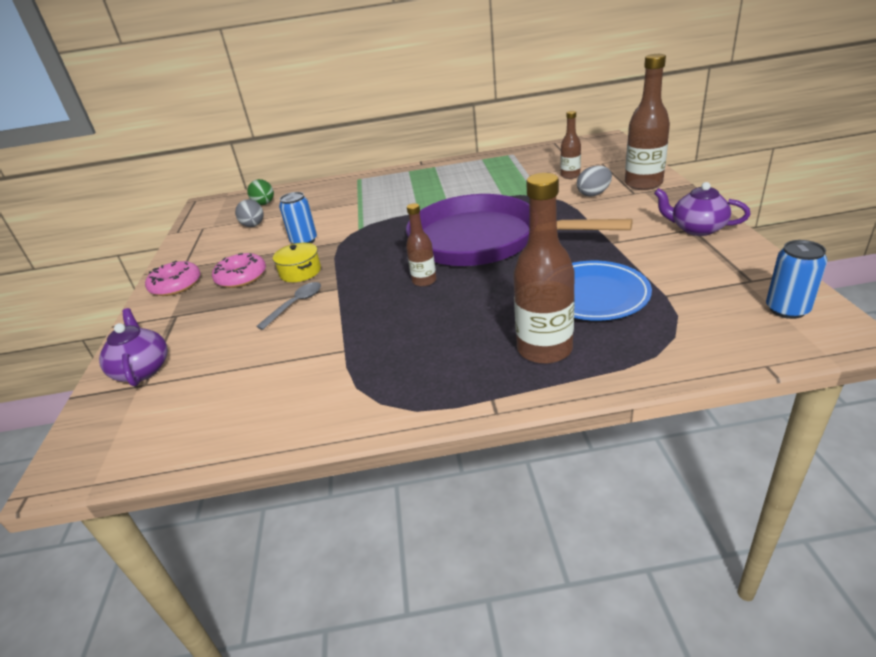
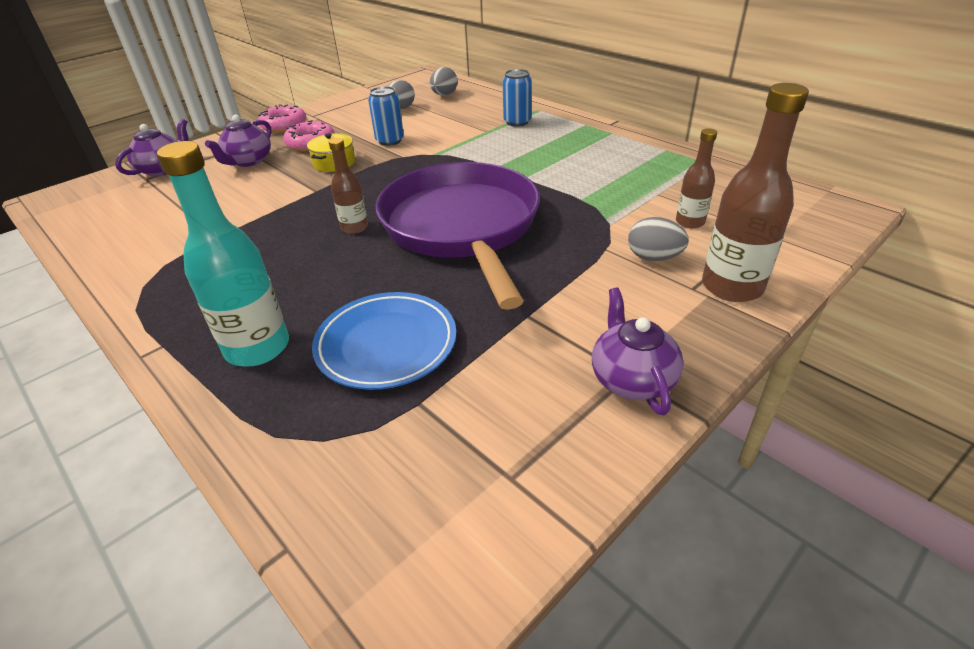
camera: 50 degrees right, 5 degrees up
green egg [247,179,274,205] -> grey egg [430,67,458,96]
grey spoon [256,282,321,330] -> none
brown bottle [513,173,575,364] -> turquoise bottle [157,141,289,366]
blue can [766,240,827,319] -> blue can moved to [503,69,532,127]
none -> purple teapot [205,114,272,167]

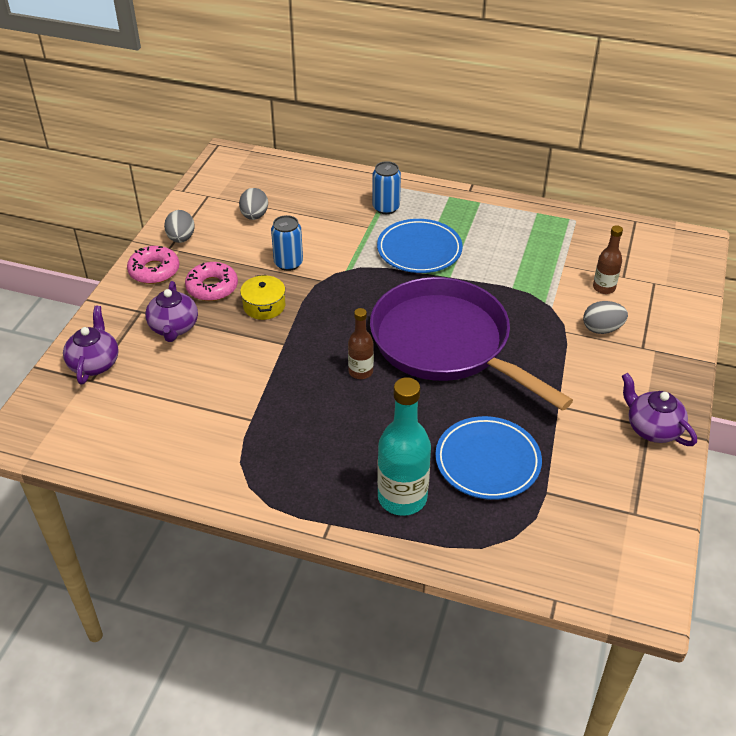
camera: 30 degrees left, 5 degrees up
grey egg [430,67,458,96] -> grey egg moved to [164,210,195,243]
brown bottle [702,83,809,302] -> none
none -> blue plate [377,219,463,273]

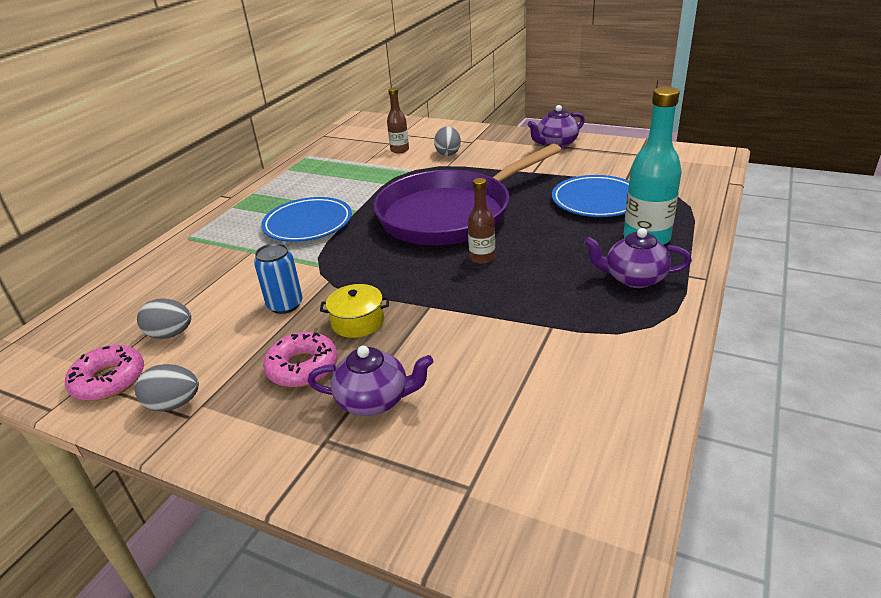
camera: 80 degrees left, 10 degrees down
purple teapot [63,306,119,384] -> purple teapot moved to [584,228,692,288]
pink donut [127,246,179,284] -> pink donut moved to [65,345,144,401]
blue can [372,161,401,214] -> none

